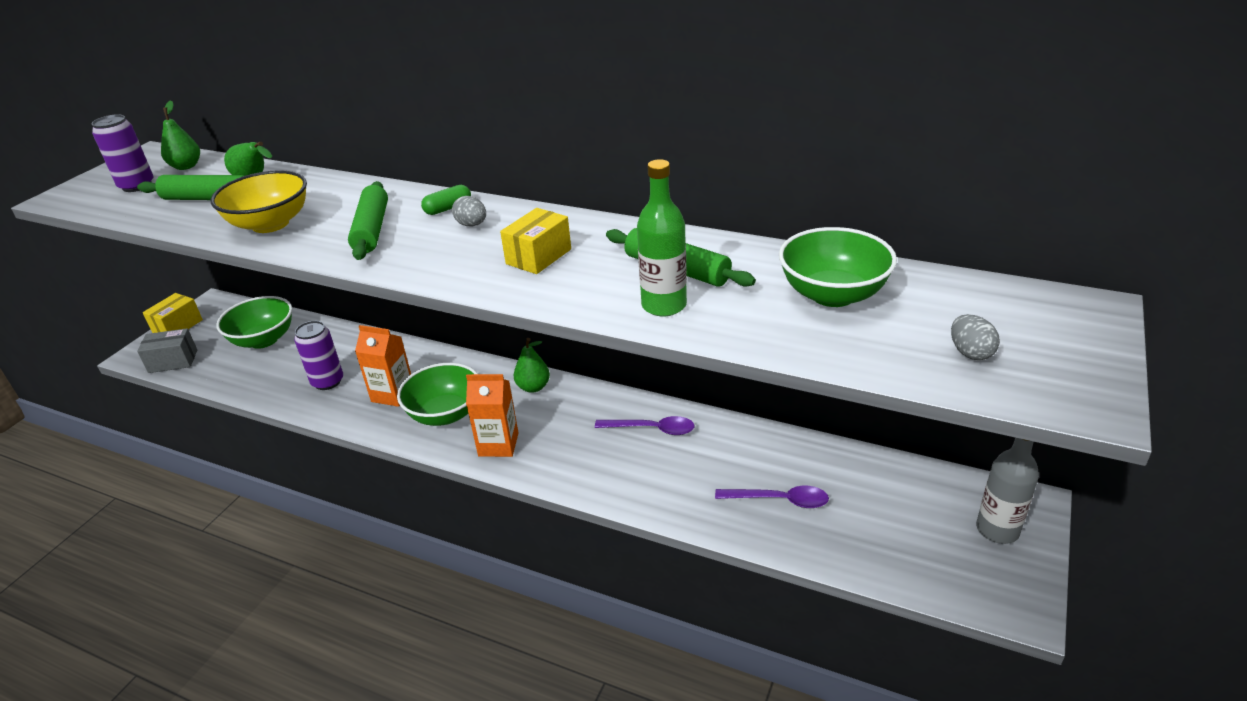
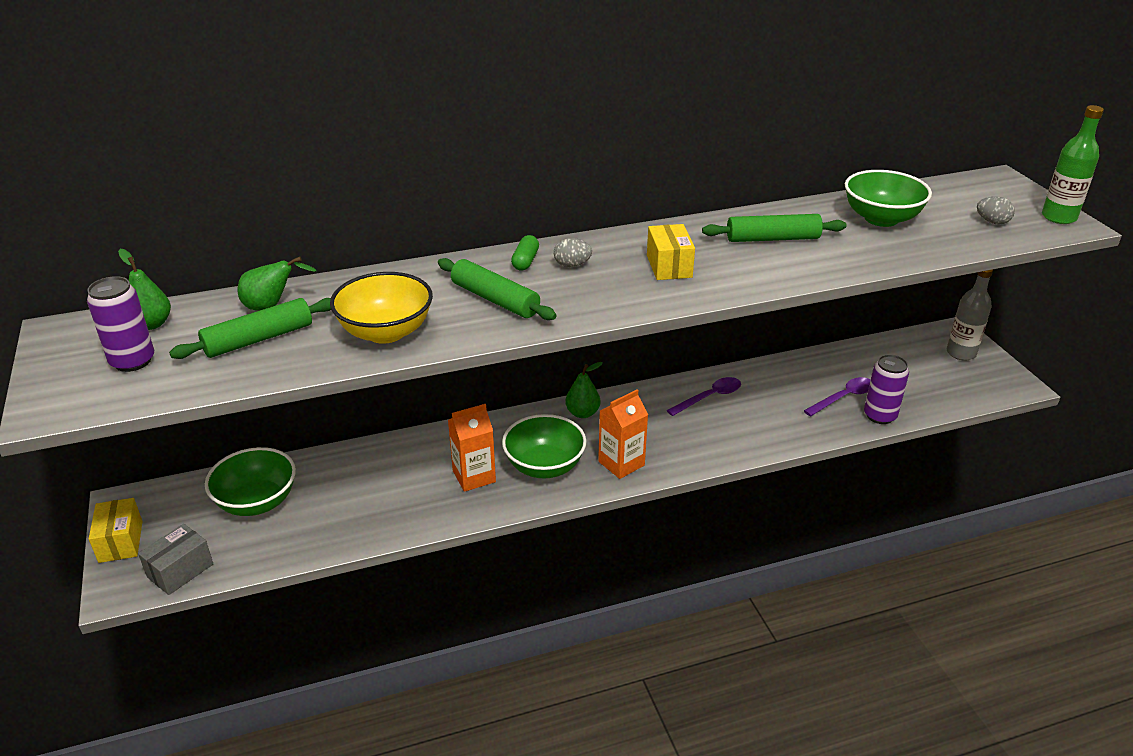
camera: 45 degrees left, 0 degrees up
purple can [294,321,343,390] -> purple can moved to [864,354,909,424]
green bottle [637,159,687,316] -> green bottle moved to [1042,105,1104,224]

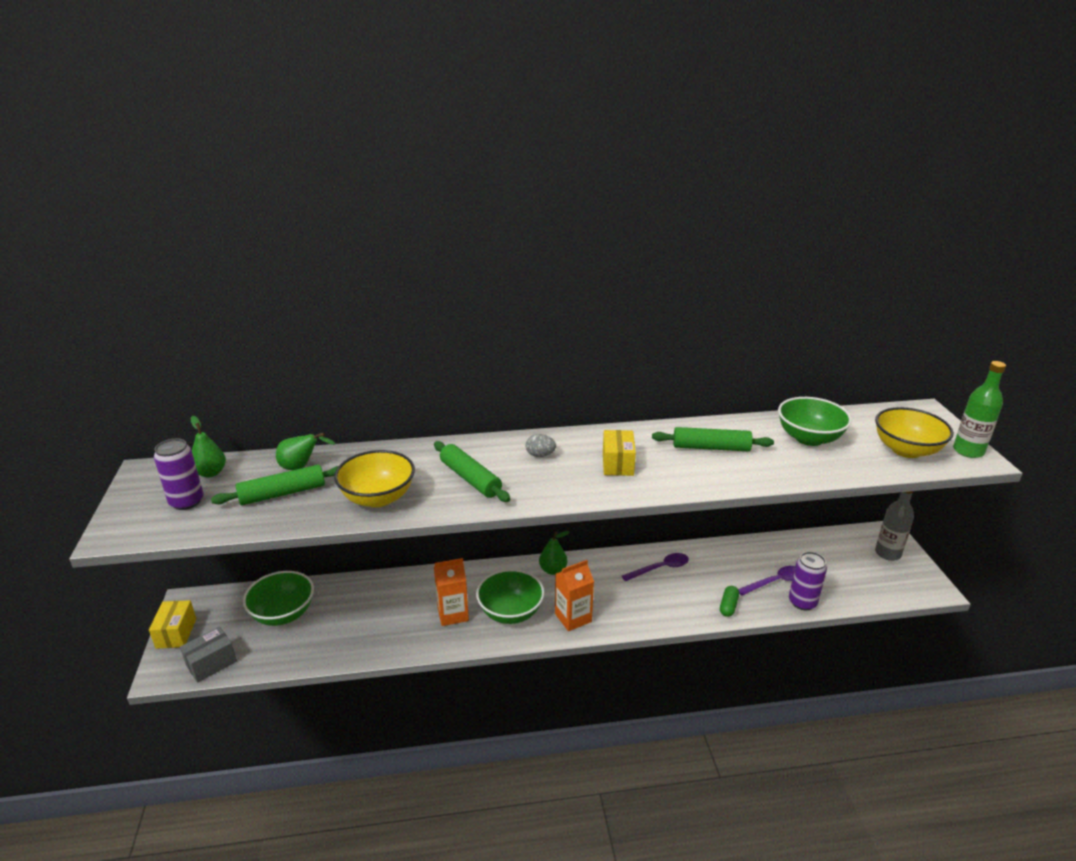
camera: 10 degrees right, 5 degrees down
green capsule [511,235,539,271] -> green capsule moved to [720,586,739,617]
grey egg [977,196,1015,225] -> yellow bowl [875,407,954,458]

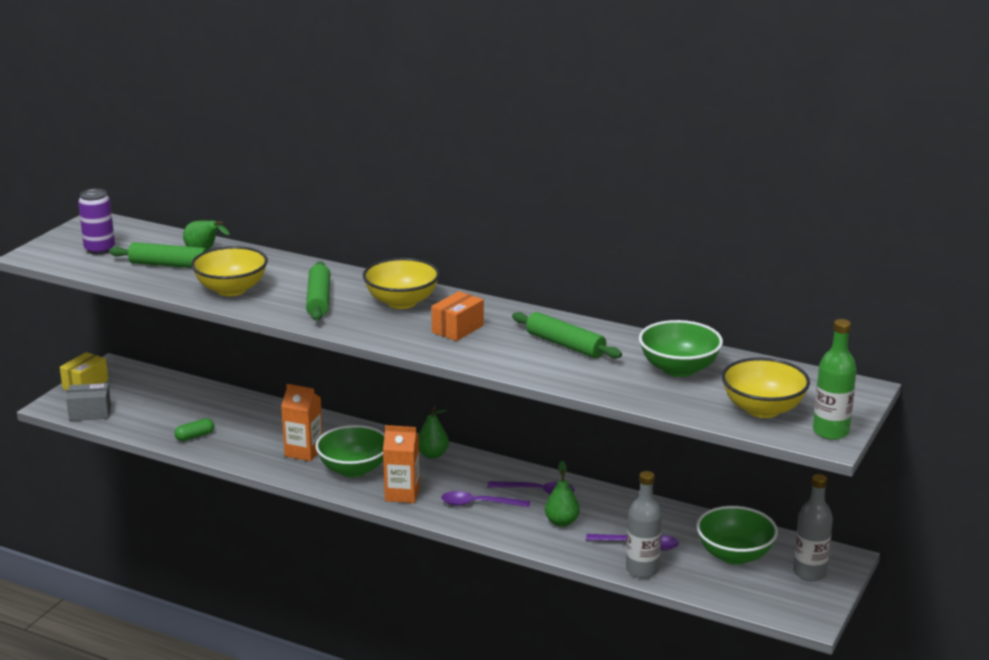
camera: 35 degrees right, 5 degrees down
green pear [191,416,226,477] -> green pear moved to [545,461,580,527]
green bowl [243,571,314,626] -> green bowl moved to [696,506,778,565]
grey egg [526,434,556,457] -> yellow bowl [363,258,440,309]
yellow box [603,430,636,476] -> orange box [431,291,484,341]
green capsule [720,586,739,617] -> green capsule moved to [174,418,214,441]
purple can [789,552,827,610] -> grey bottle [626,471,662,578]
none -> purple spoon [441,491,530,507]

